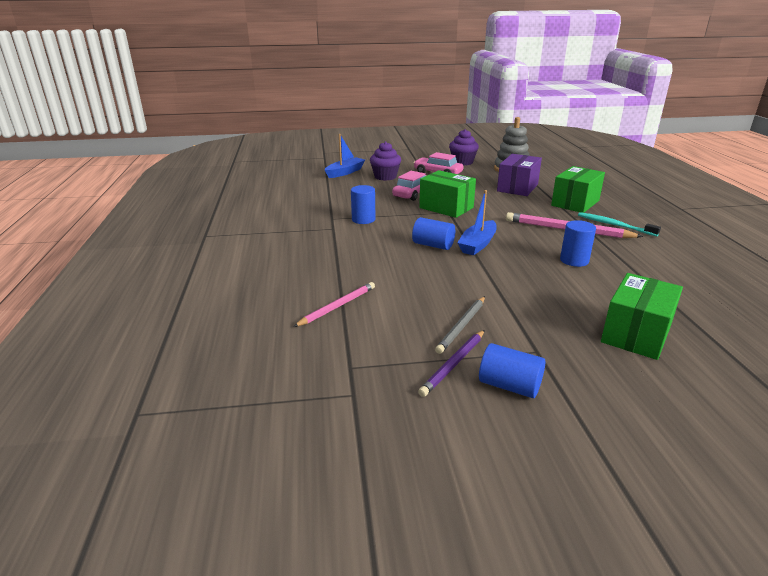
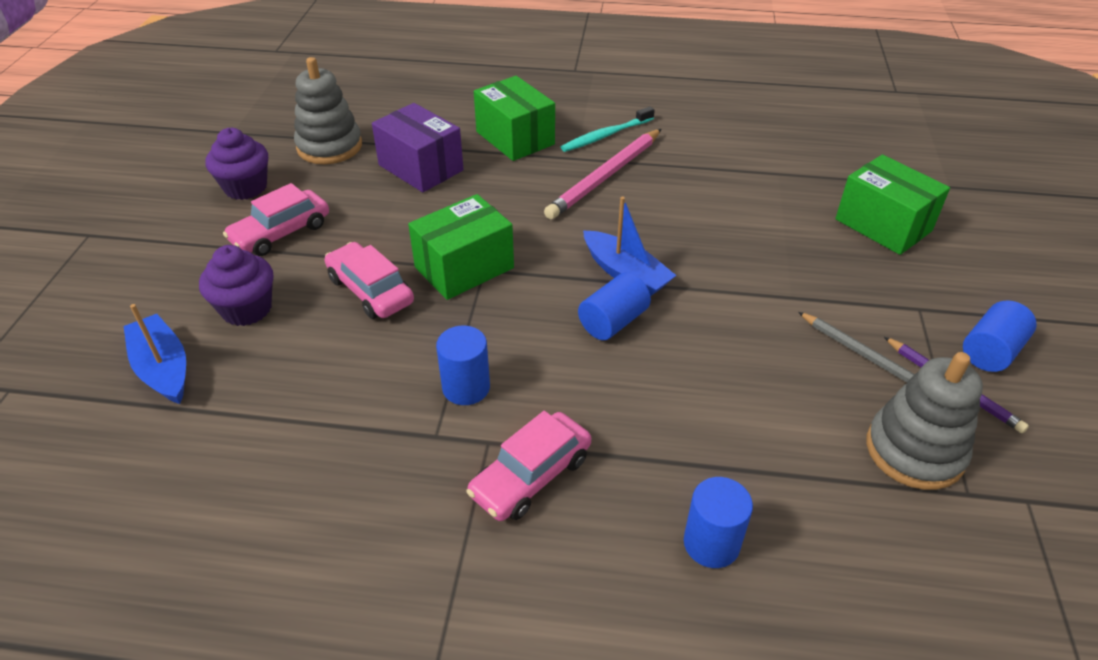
camera: 75 degrees left, 15 degrees up
pink pencil [293,282,375,327] -> none
blue cylinder [560,220,596,267] -> blue cylinder moved to [684,477,753,568]
none -> pink car [466,411,591,521]
none -> grey stacking toy [867,352,983,490]

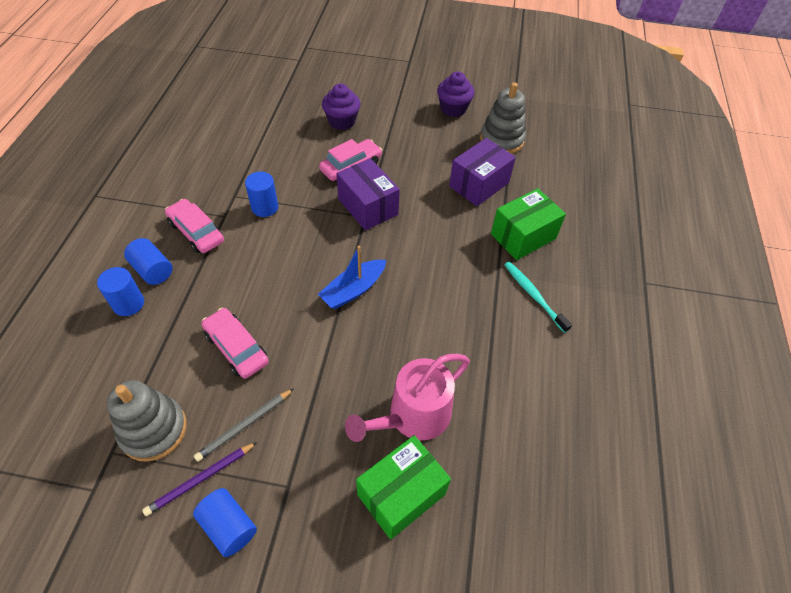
camera: 90 degrees right, 10 degrees up
blue boat [123,304,186,404] -> none
pink car [223,183,329,256] -> pink car moved to [202,308,269,379]
green box [408,194,514,300] -> purple box [337,158,400,231]
pink pencil [544,129,661,219] -> none
blue cylinder [578,272,651,340] -> blue cylinder moved to [124,238,173,285]
none -> pink watering can [345,354,470,442]

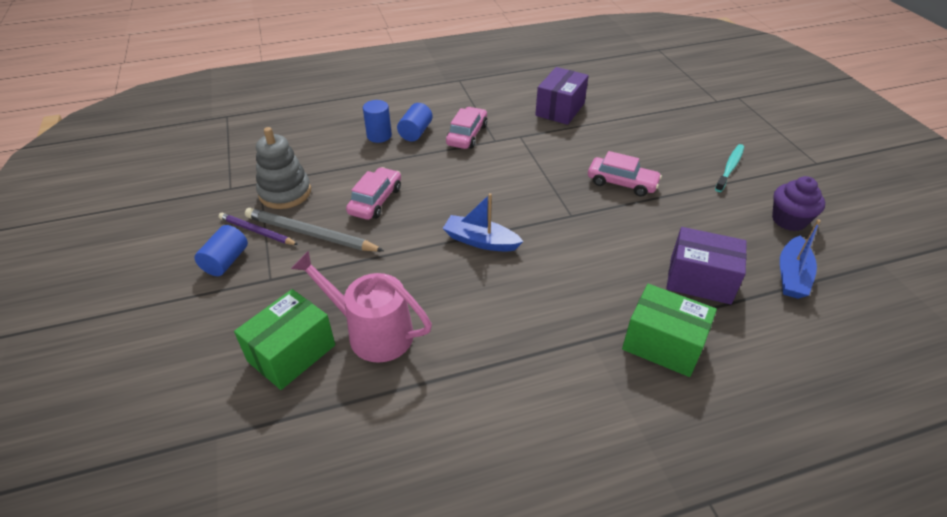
camera: 65 degrees right, 10 degrees down
grey pencil [194,388,294,462] -> grey pencil [245,208,384,252], size x1.58
blue cylinder [245,172,278,217] -> none
purple cupcake [322,83,360,130] -> none
purple box [337,158,400,231] -> purple box moved to [535,67,589,125]
green box [356,435,451,540] -> green box turned 75 degrees counterclockwise [234,289,335,390]
grey stacking toy [480,82,526,154] -> blue boat [780,219,821,299]
turquoise toothbrush [504,261,572,333] -> turquoise toothbrush moved to [715,144,744,192]

